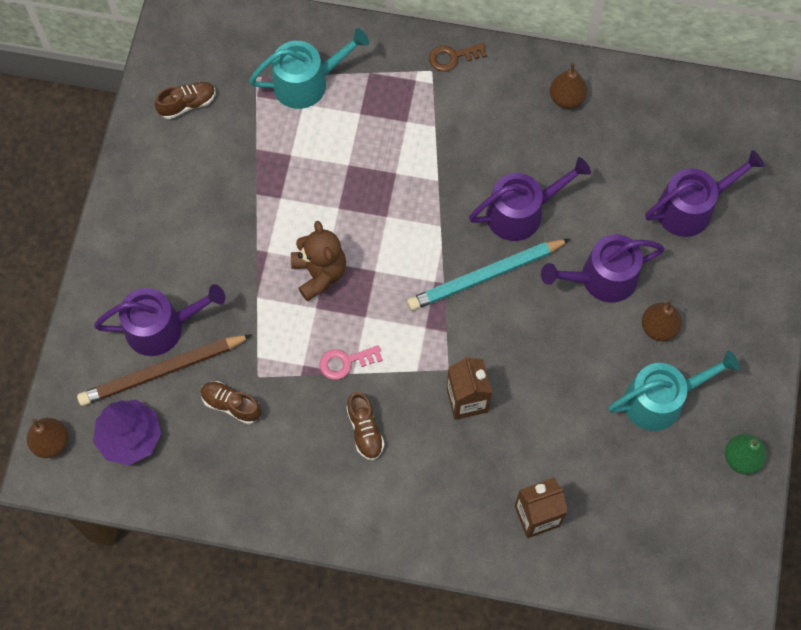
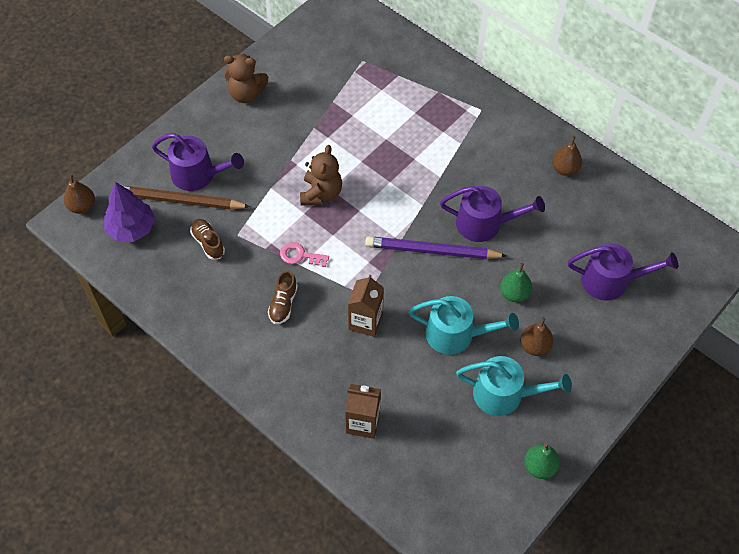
camera: 30 degrees right, 10 degrees down
brown shoe [155,82,216,119] -> none
turquoise watering can [249,28,369,109] -> turquoise watering can moved to [408,296,519,355]
turquoise pencil [407,239,570,311] -> purple pencil [365,236,507,259]
brown key [429,43,487,71] -> none
purple watering can [541,234,665,303] -> green pear [500,263,532,302]
none -> brown teddy bear [223,54,268,103]

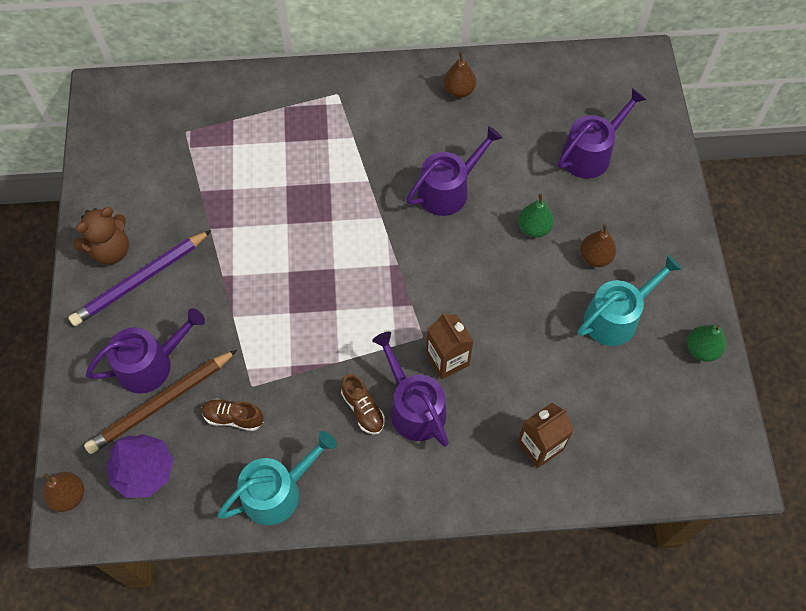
camera: 45 degrees left, 5 degrees up
pink key [280,242,329,267] -> none
brown teddy bear [300,145,342,206] -> none
purple pencil [365,236,507,259] -> purple pencil moved to [68,230,211,326]
turquoise watering can [408,296,519,355] -> turquoise watering can moved to [218,431,337,525]
none -> purple watering can [372,331,449,447]

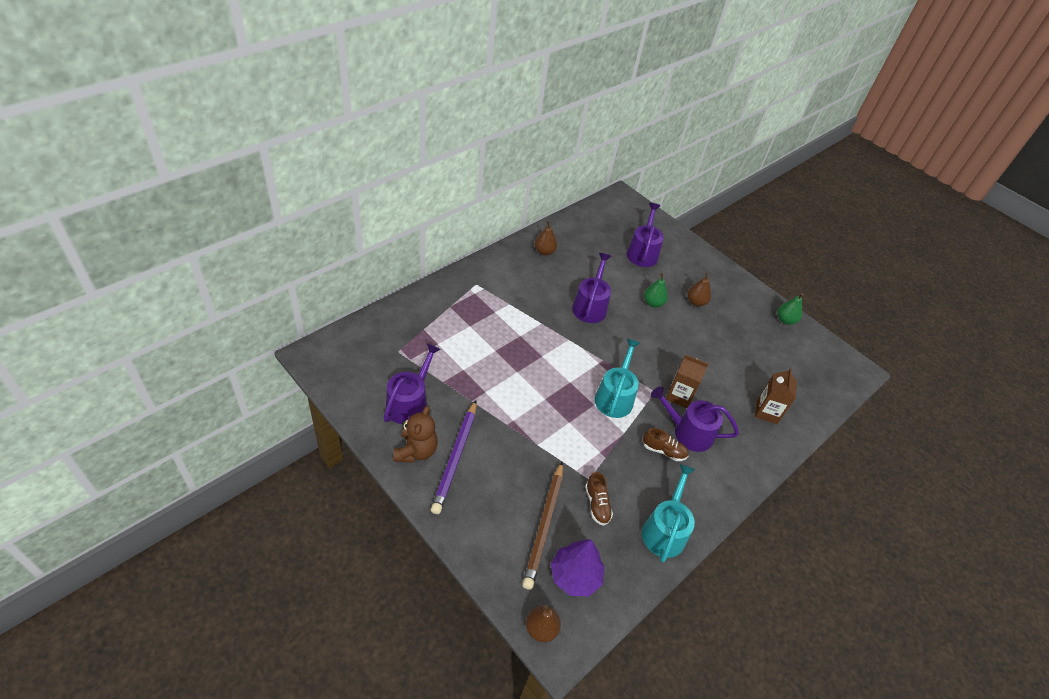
camera: 45 degrees left, 15 degrees down
purple watering can [86,308,205,393] -> purple watering can moved to [384,343,441,424]
brown shoe [201,399,264,431] -> brown shoe turned 75 degrees counterclockwise [585,472,613,526]
turquoise watering can [578,255,682,346] -> turquoise watering can moved to [595,339,640,418]

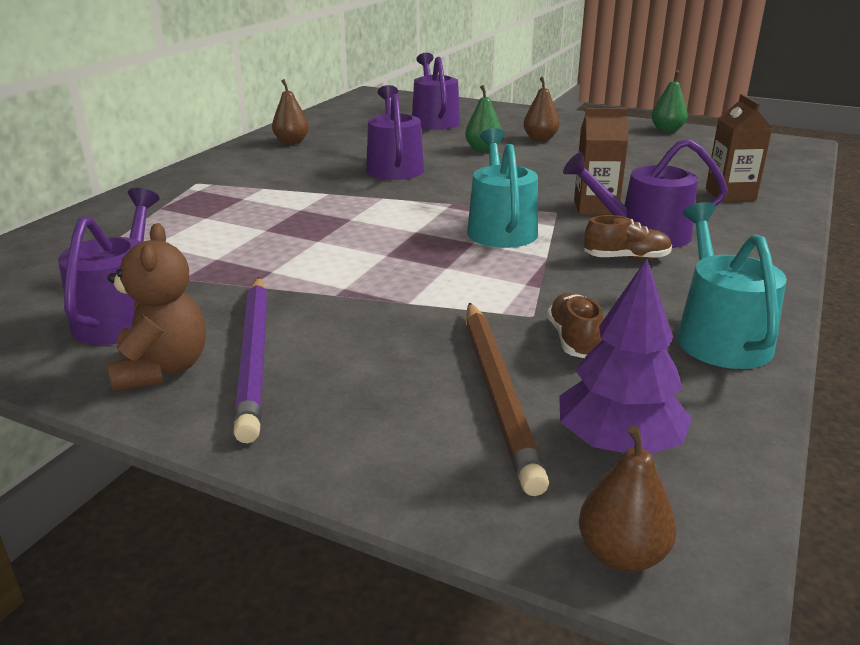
camera: 15 degrees left, 20 degrees down
brown shoe [585,472,613,526] -> brown shoe turned 150 degrees counterclockwise [547,293,604,358]

